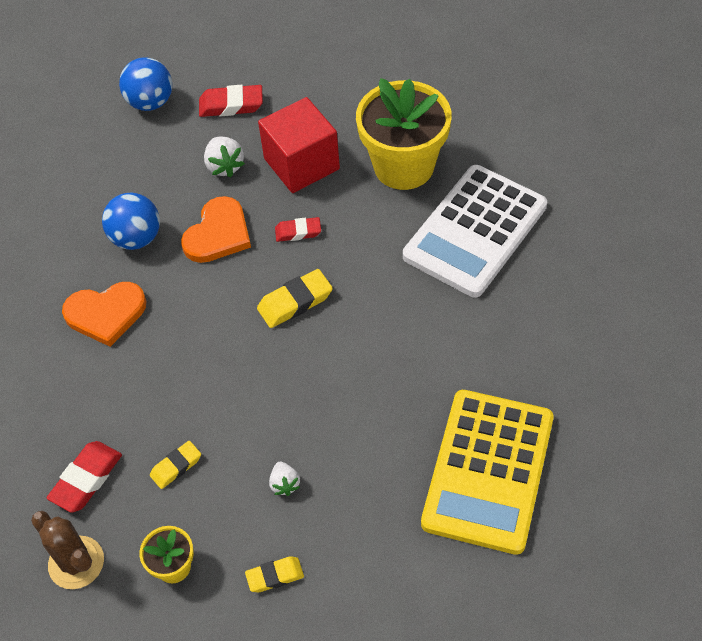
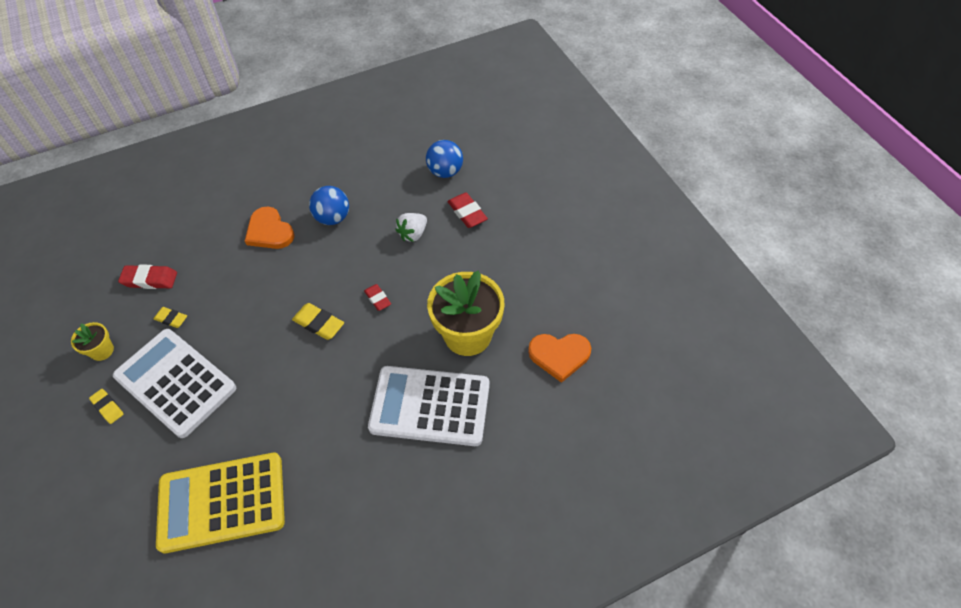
camera: 60 degrees right, 0 degrees up
brown cactus [31,511,104,589] -> none
orange heart [181,196,251,263] -> orange heart moved to [528,334,591,383]
red cube [258,97,340,193] -> none
white strawberry [269,462,300,496] -> white calculator [113,329,236,438]

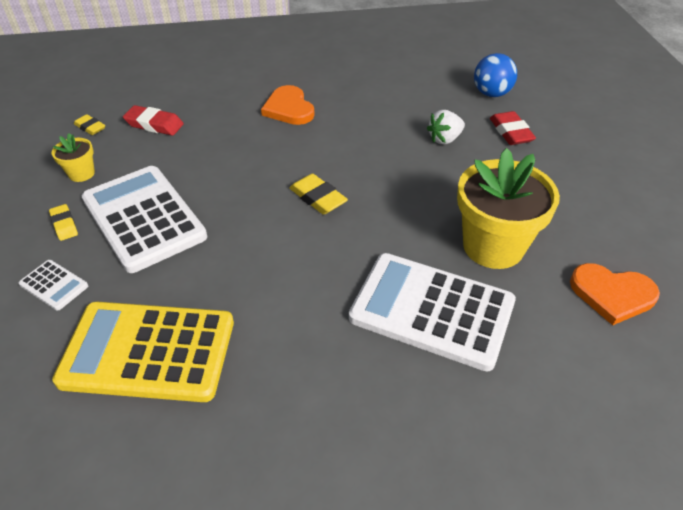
camera: 15 degrees right, 10 degrees down
yellow eraser [153,307,187,328] -> yellow eraser moved to [74,114,105,135]
blue ball [309,186,349,225] -> none
red eraser [364,284,391,311] -> none
none -> white calculator [19,260,88,310]

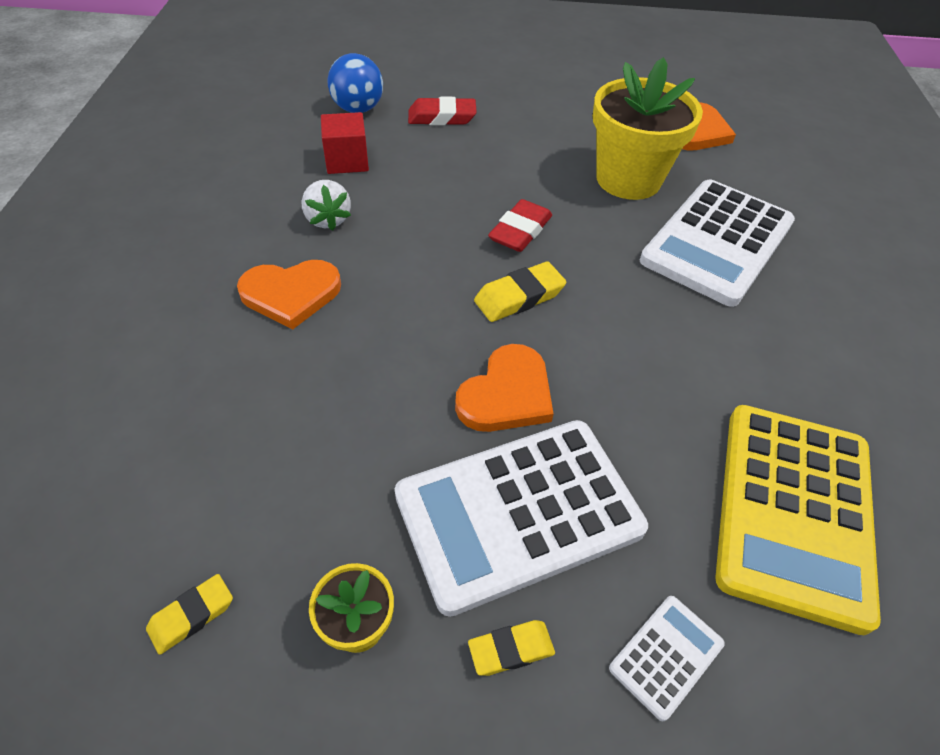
camera: 80 degrees left, 5 degrees up
red eraser [123,105,184,136] -> red eraser moved to [488,199,552,252]
white strawberry [427,110,465,145] -> white strawberry moved to [301,180,351,230]
none -> red cube [321,112,369,174]
none -> orange heart [455,344,554,432]

